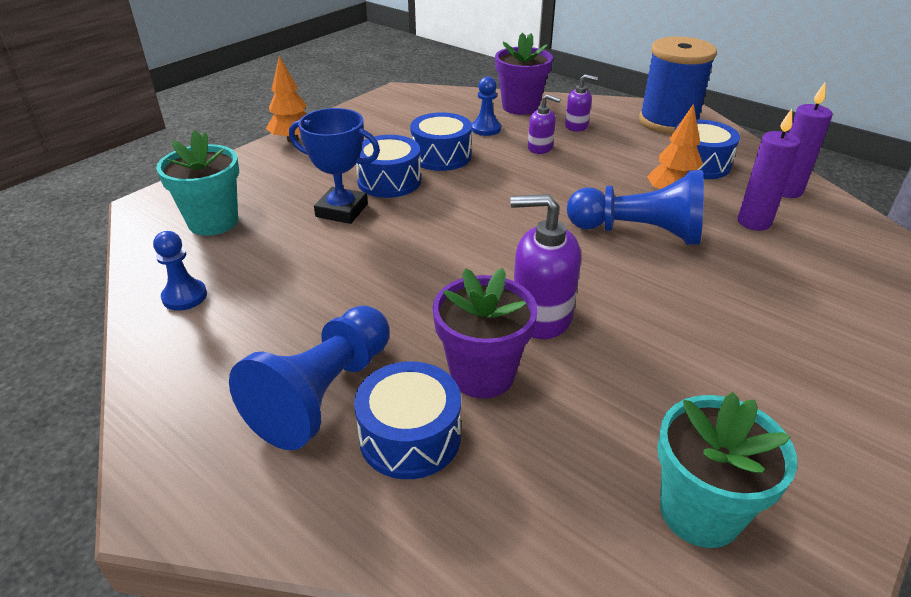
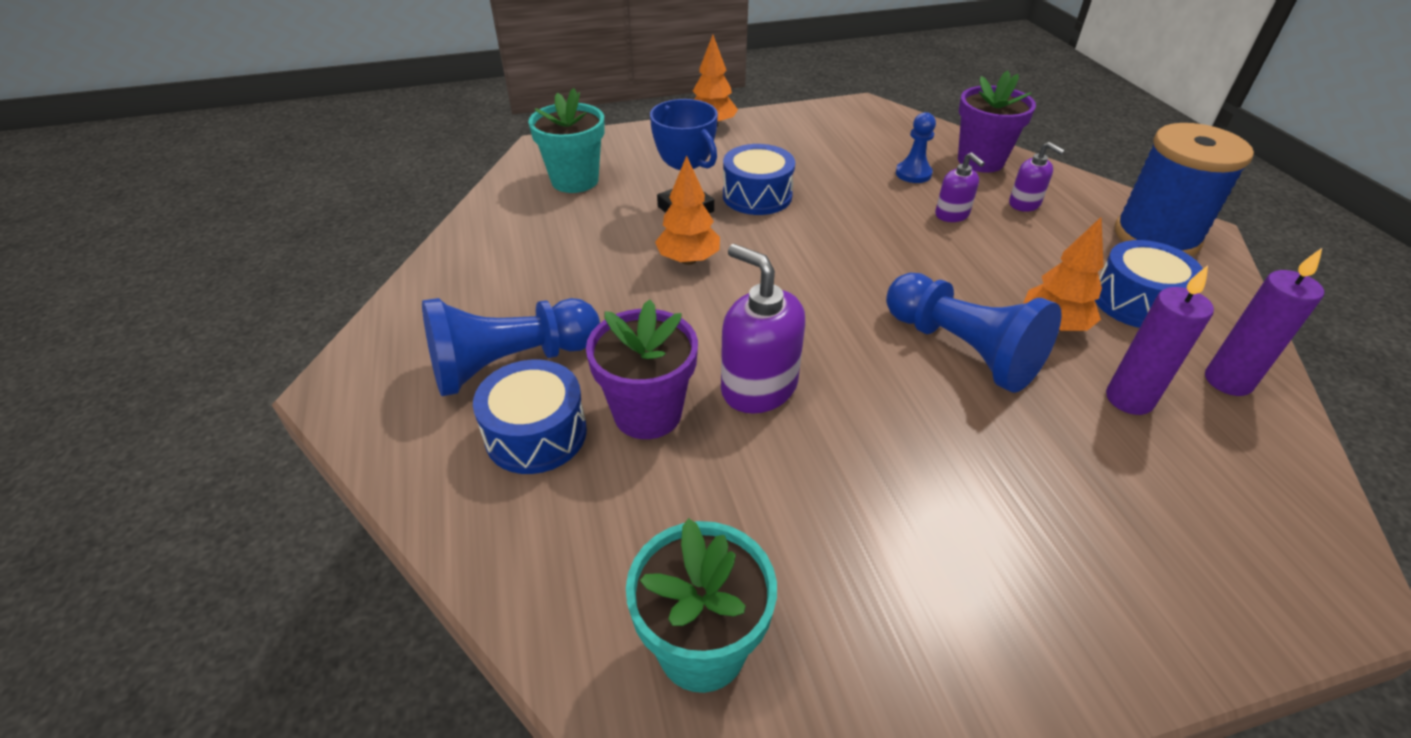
camera: 35 degrees right, 5 degrees up
blue pawn [153,231,207,311] -> none
blue drum [410,112,472,171] -> none
none -> orange tree [655,155,720,265]

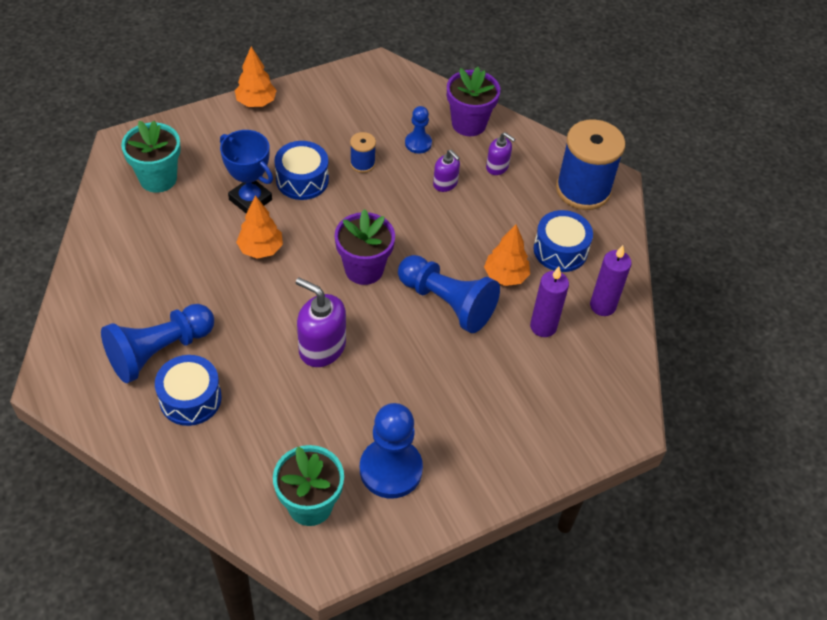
camera: 15 degrees left, 10 degrees up
purple flower pot [586,300,698,439] -> purple flower pot moved to [335,209,395,285]
none -> blue spool [350,132,376,173]
none -> blue pawn [360,403,423,499]

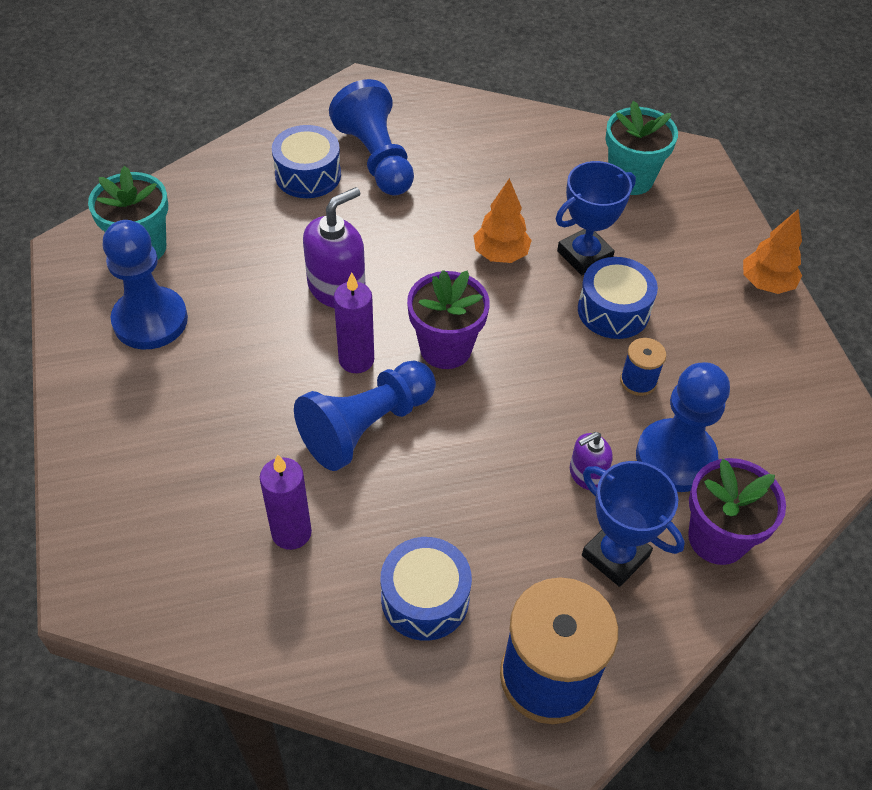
camera: 105 degrees right, 0 degrees up
blue pawn [405,106,432,154] -> blue pawn [636,362,730,492], size x1.88
orange tree [484,224,530,286] -> none
purple soap dispenser [486,132,515,175] -> blue trophy [582,461,685,587]
purple candle [590,245,632,316] -> purple candle moved to [334,272,374,373]

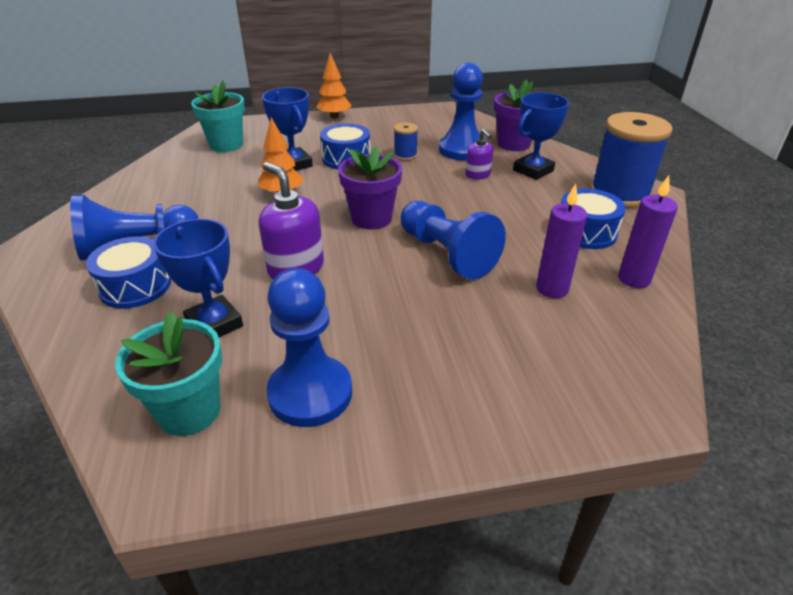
camera: 85 degrees left, 15 degrees down
purple candle [334,272,374,373] -> purple candle moved to [618,175,678,288]
none -> blue trophy [153,219,243,337]

